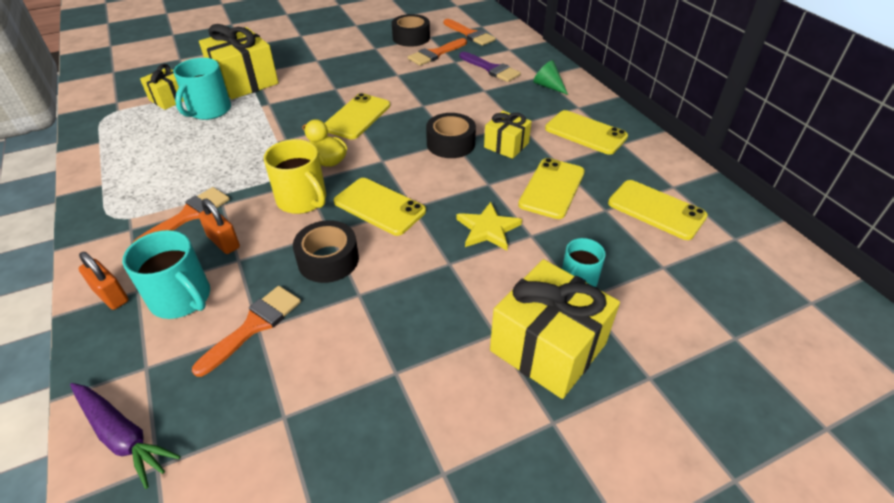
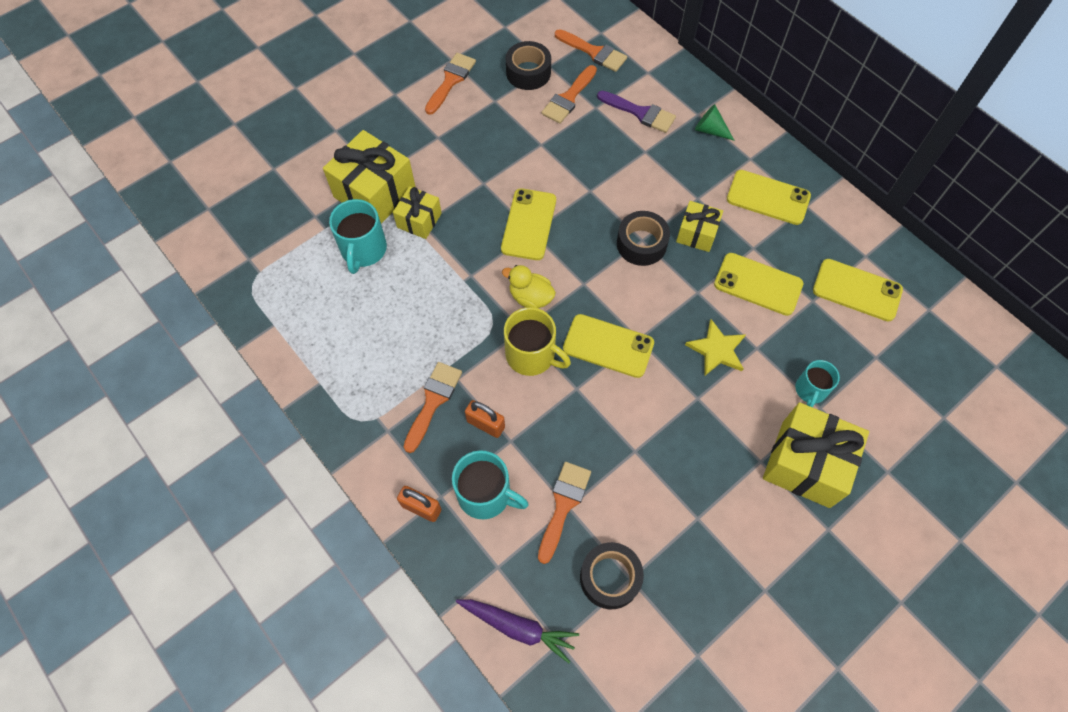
camera: 15 degrees left, 20 degrees up
yellow gift [140,64,184,110] -> yellow gift moved to [393,186,442,239]
black tape [293,220,359,283] -> black tape moved to [580,542,644,609]
yellow phone [518,158,585,219] -> yellow phone turned 75 degrees counterclockwise [714,253,803,316]
none -> orange brush [425,53,476,115]

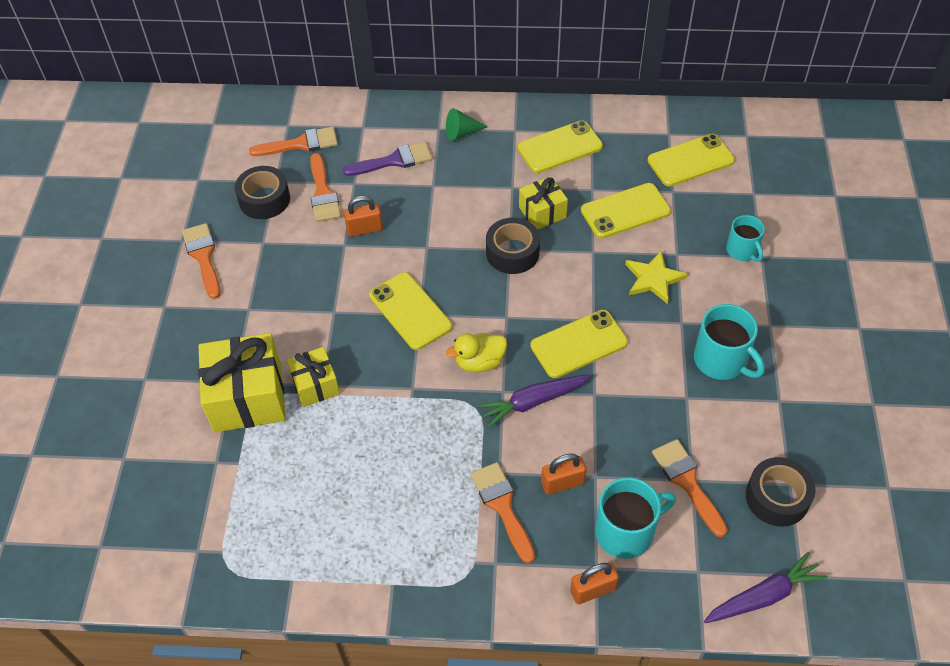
camera: 45 degrees left, 10 degrees down
turquoise mug [329,199,387,274] -> turquoise mug moved to [694,304,765,380]
yellow mug [504,307,571,376] -> purple carrot [477,374,592,428]
yellow gift [763,402,869,508] -> none
none -> orange padlock [344,196,383,237]

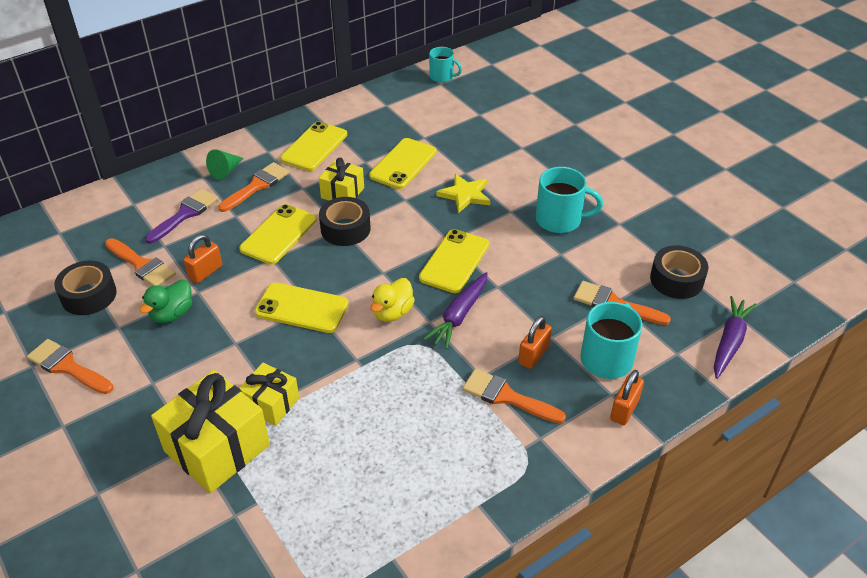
camera: 40 degrees left, 10 degrees down
orange brush [249,127,338,156] -> orange brush moved to [218,162,289,212]
yellow phone [648,134,735,186] -> yellow phone moved to [239,204,317,264]
turquoise mug [726,215,765,262] -> turquoise mug moved to [429,47,462,83]
none -> green duck [139,280,192,323]

